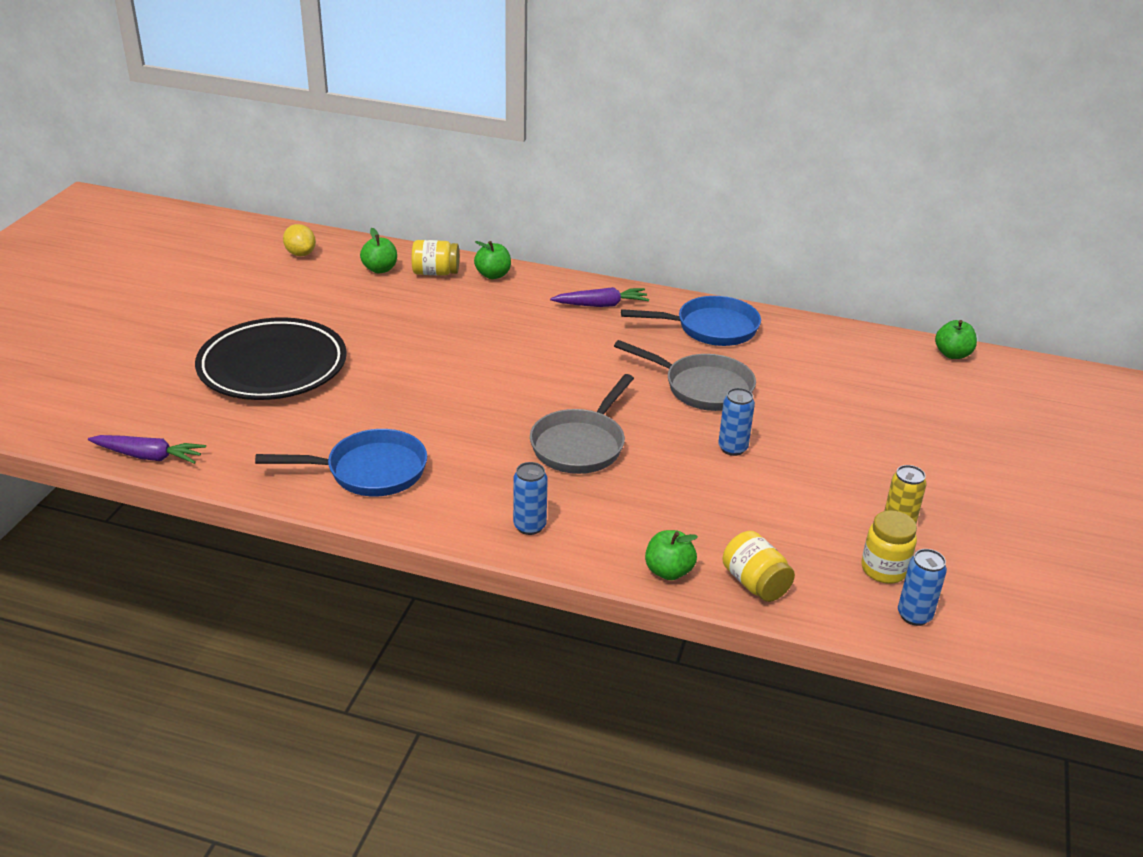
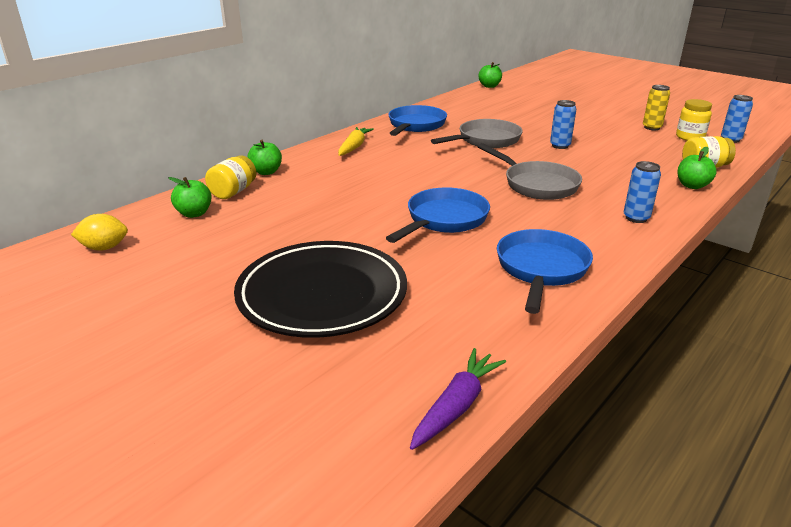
camera: 65 degrees left, 5 degrees down
purple carrot [550,287,649,307] -> yellow carrot [338,127,374,156]
none -> blue pan [386,187,490,243]

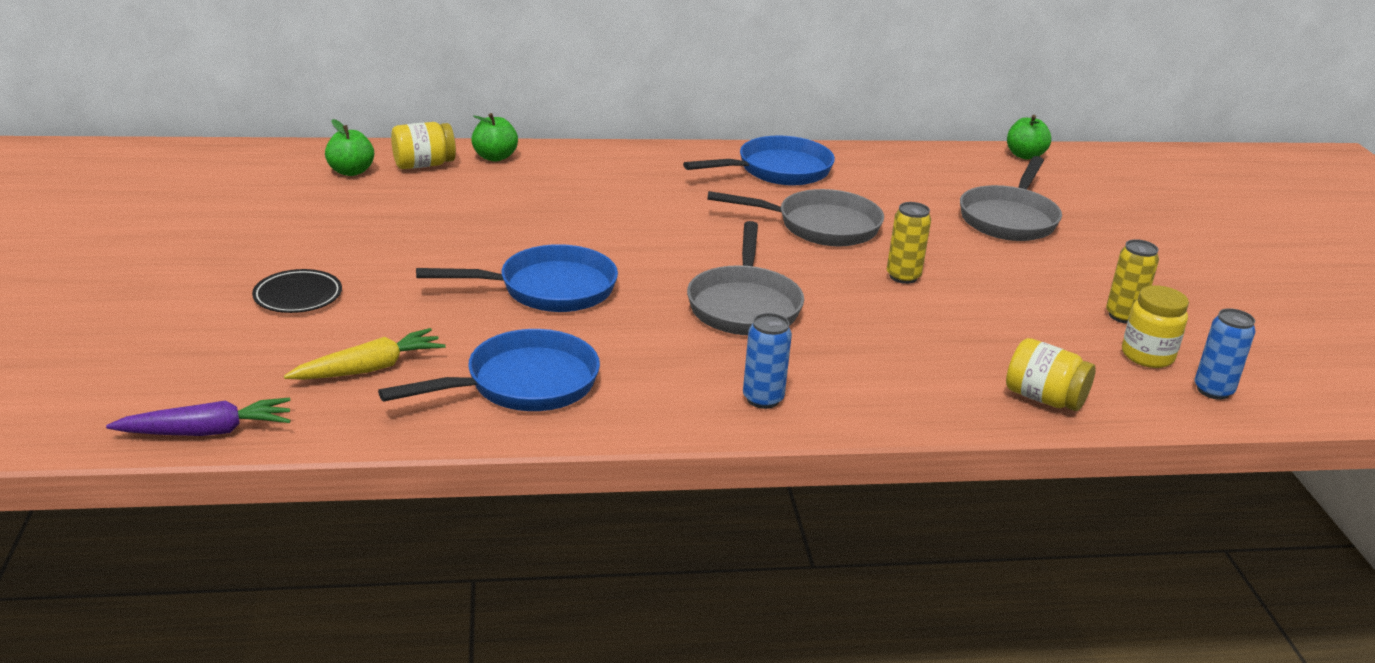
camera: 40 degrees right, 0 degrees up
yellow lemon [71,214,128,251] -> none
black plate [234,241,407,338] -> black plate [252,269,342,313], size x0.43
yellow carrot [338,127,374,156] -> yellow carrot moved to [284,328,446,380]
blue can [550,100,576,149] -> yellow can [887,202,931,284]
green apple [678,147,717,189] -> none
none -> grey pan [960,156,1062,241]

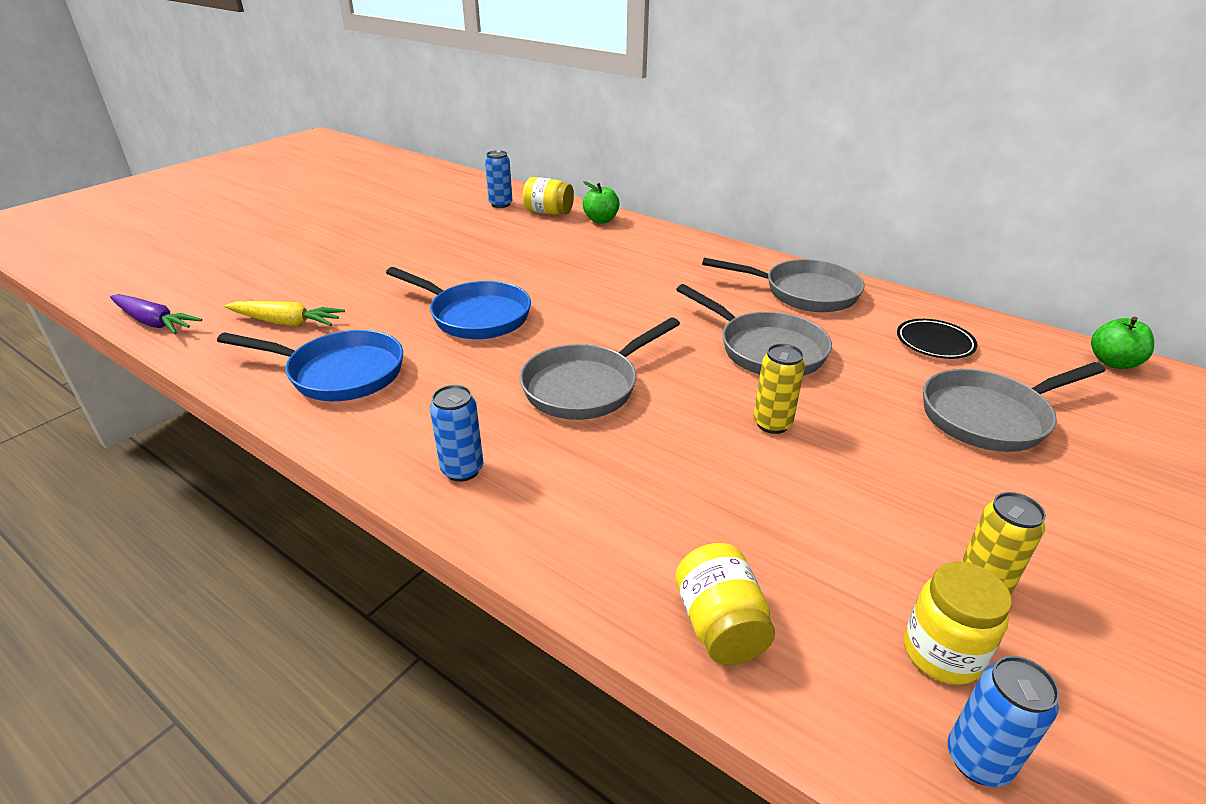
camera: 45 degrees right, 5 degrees up
black plate [252,269,342,313] -> black plate moved to [897,319,977,359]
green apple [325,119,374,176] -> blue can [485,150,512,208]
blue pan [683,135,835,186] -> grey pan [702,258,865,312]

